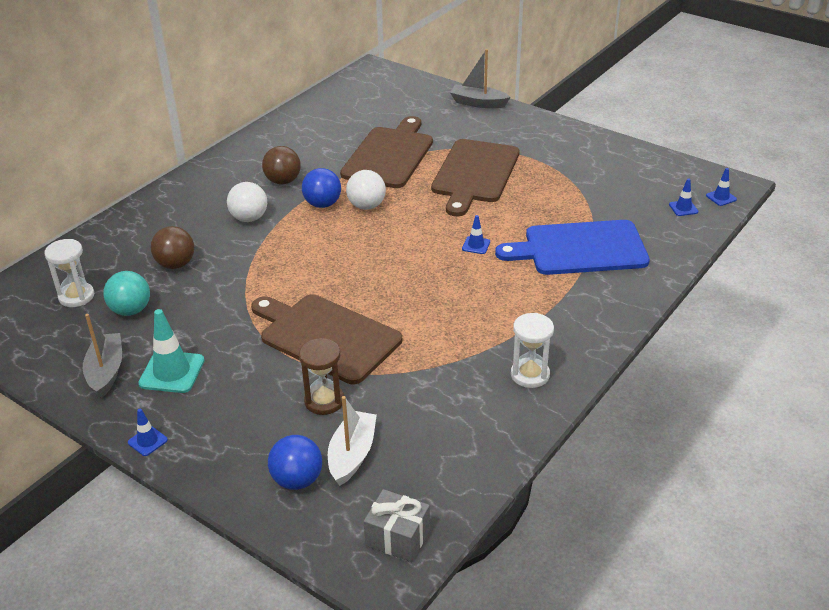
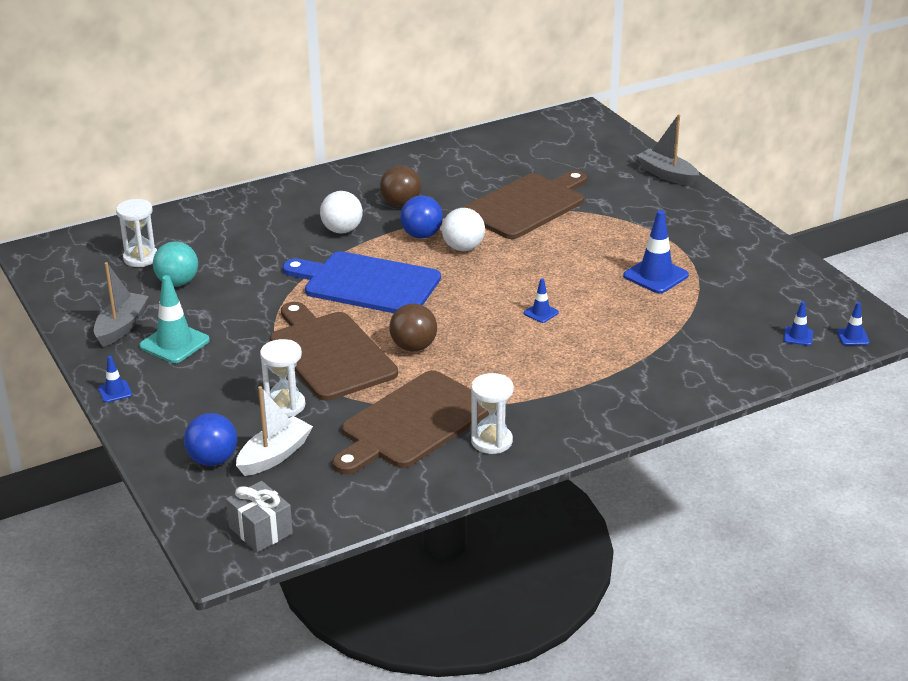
camera: 25 degrees right, 5 degrees down
brown ball [151,226,194,269] -> brown ball moved to [389,304,437,351]
brown hourglass [299,338,344,415] -> white hourglass [260,339,306,417]
brown cutting board [431,139,519,216] -> brown cutting board moved to [332,370,489,474]
blue cutting board [495,220,650,275] -> blue cutting board moved to [283,251,441,313]
none -> blue traffic cone [623,210,689,293]

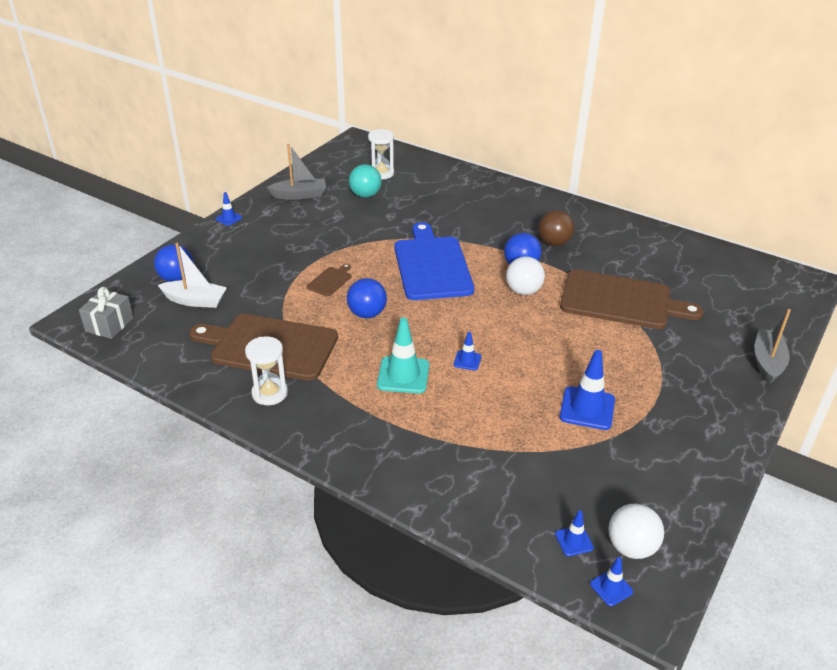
camera: 60 degrees right, 5 degrees up
turquoise traffic cone [139,275,210,363] -> turquoise traffic cone moved to [377,317,429,394]
white hourglass [260,339,306,417] -> none
brown cutting board [270,302,398,401] -> brown cutting board [307,264,351,296], size x0.41
white ball [320,191,363,234] -> white ball moved to [608,504,664,559]
brown ball [389,304,437,351] -> blue ball [347,278,387,318]

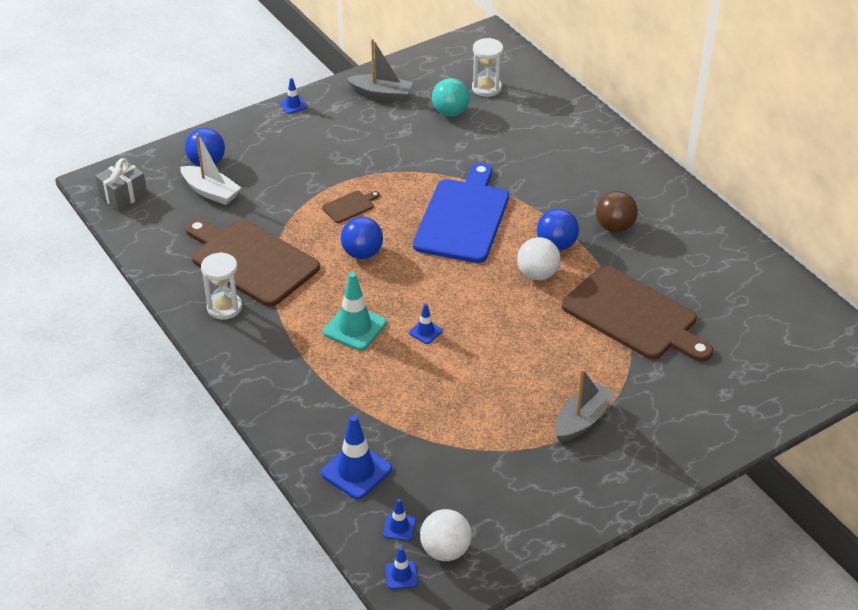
camera: 25 degrees right, 5 degrees up
blue traffic cone [560,350,615,430] -> blue traffic cone moved to [321,415,392,499]
grey boat [754,309,791,384] -> grey boat moved to [555,369,616,442]

